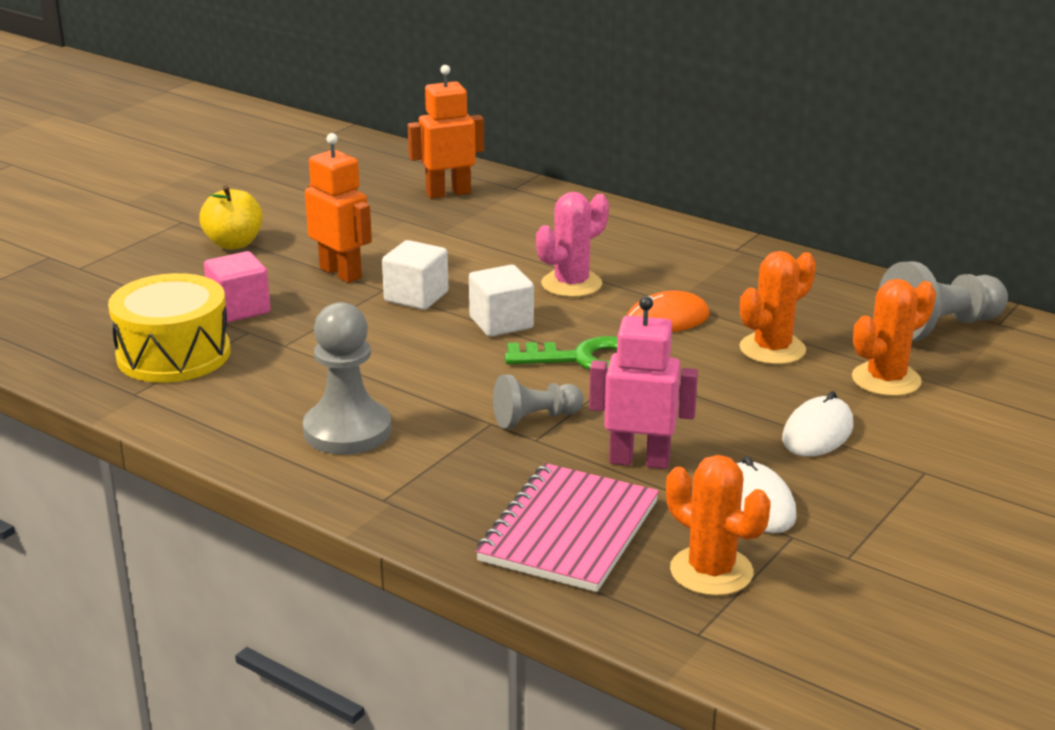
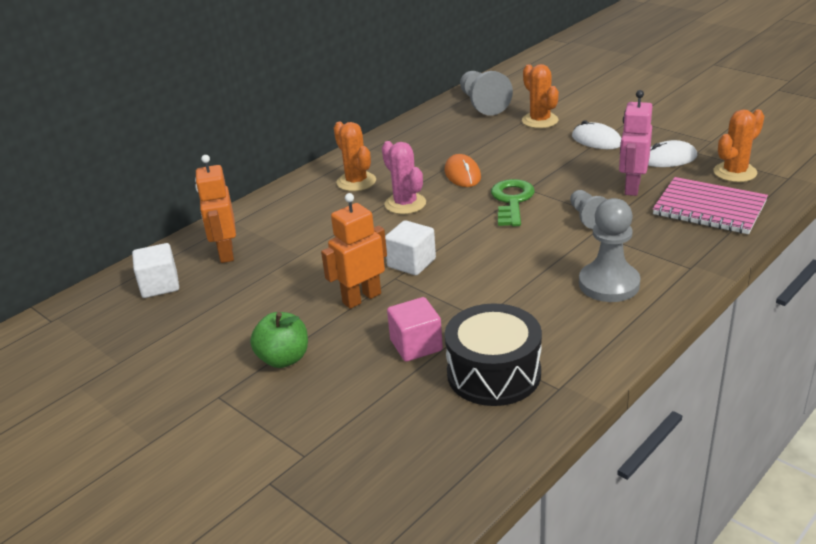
camera: 80 degrees left, 5 degrees up
yellow drum [108,273,231,383] -> black drum [445,303,542,406]
yellow apple [199,185,263,250] -> green apple [250,312,308,368]
white cube [469,265,534,337] -> white cube moved to [132,243,179,298]
orange cactus [739,251,816,365] -> orange cactus moved to [334,122,376,191]

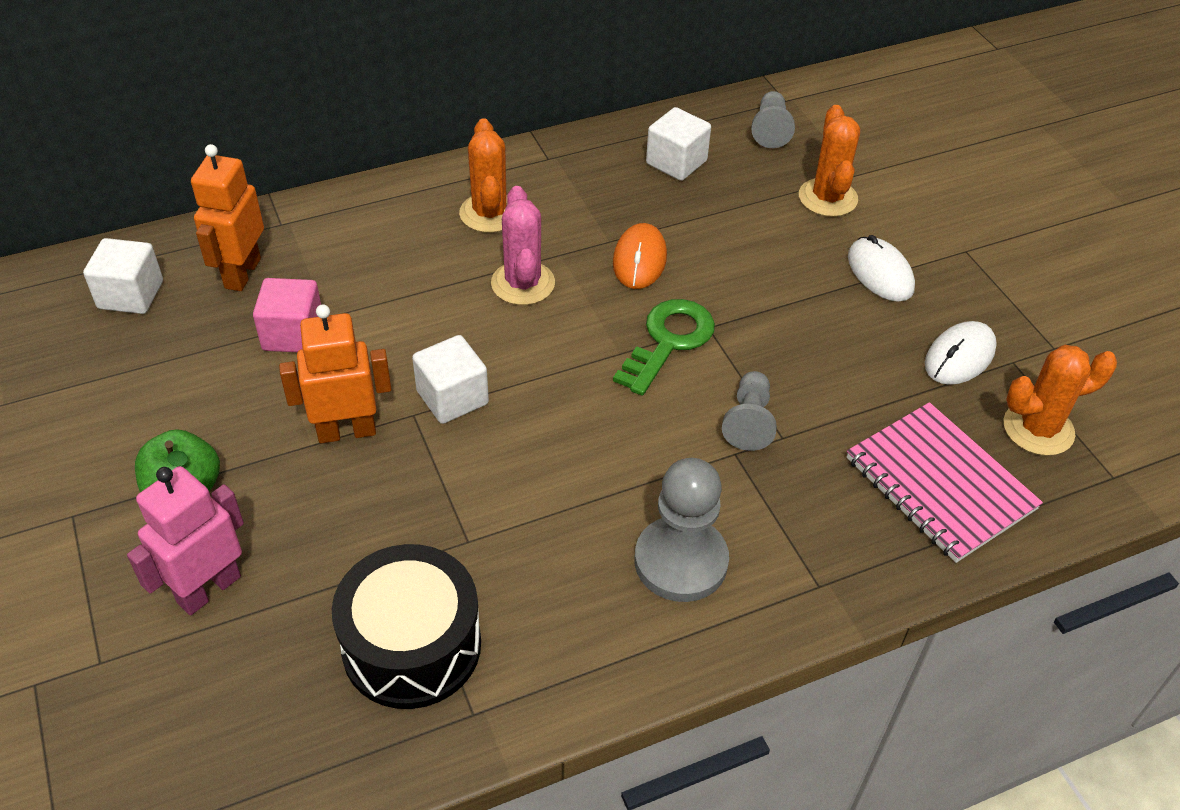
camera: 20 degrees right, 15 degrees up
pink cube [387,297,443,362] -> pink cube moved to [253,278,321,352]
grey pawn [460,71,513,116] -> grey pawn [752,91,795,148], size x0.62
pink robot [619,90,653,196] -> pink robot moved to [127,466,244,615]
white mouse [648,140,697,167] -> white mouse turned 60 degrees counterclockwise [925,321,997,385]
none -> white cube [646,107,711,181]

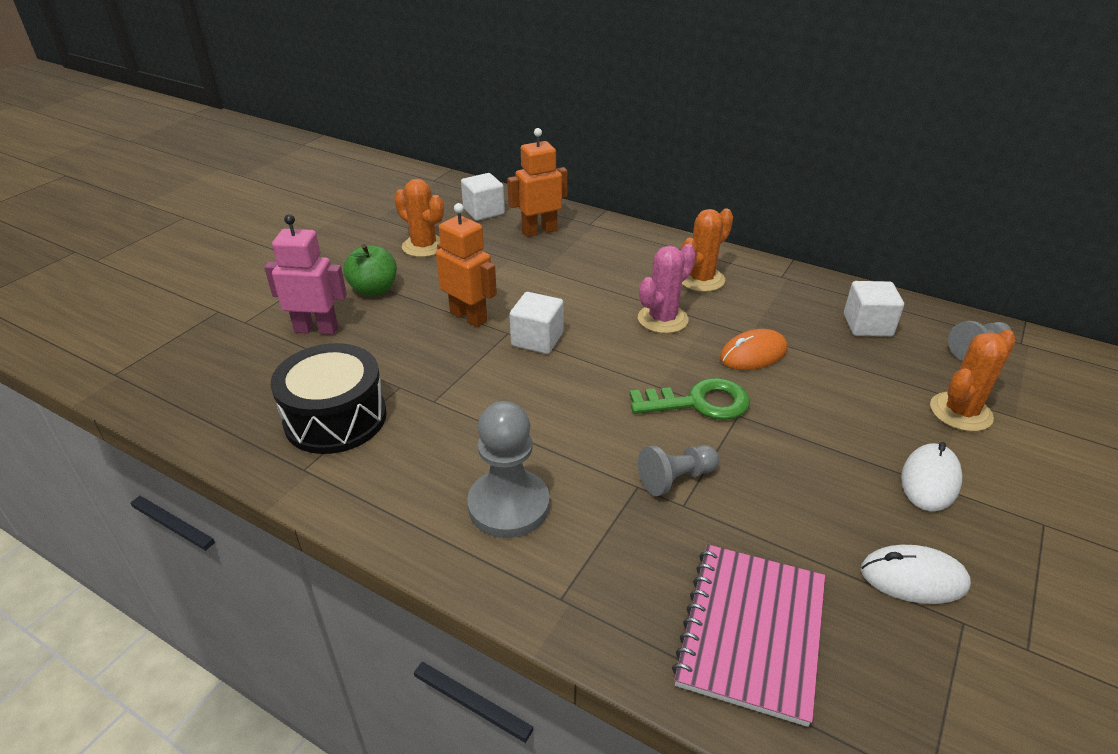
camera: 55 degrees right, 10 degrees down
pink cube [253,278,321,352] -> none
orange cactus [1003,345,1117,456] -> orange cactus moved to [394,179,444,257]

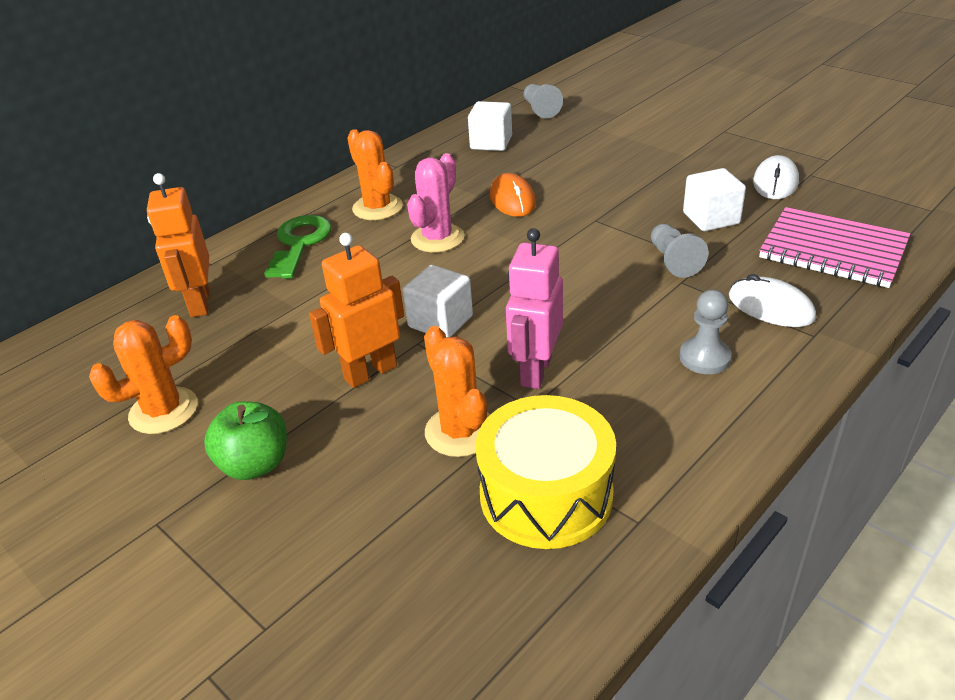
camera: 75 degrees left, 0 degrees up
pink robot [264,214,347,335] -> pink robot moved to [506,228,563,389]
black drum [270,343,387,454] -> yellow drum [476,395,616,549]
white cube [461,173,505,221] -> white cube moved to [683,168,746,231]
grey pawn [467,401,550,538] -> grey pawn [679,290,732,374], size x0.62
green key [630,378,750,420] -> green key moved to [264,215,332,279]
pink cactus [638,244,696,334] -> pink cactus turned 60 degrees clockwise [407,153,465,253]
white mouse [901,442,963,511] -> white mouse moved to [729,274,816,327]
orange cactus [930,330,1016,432] -> orange cactus moved to [424,326,490,457]

